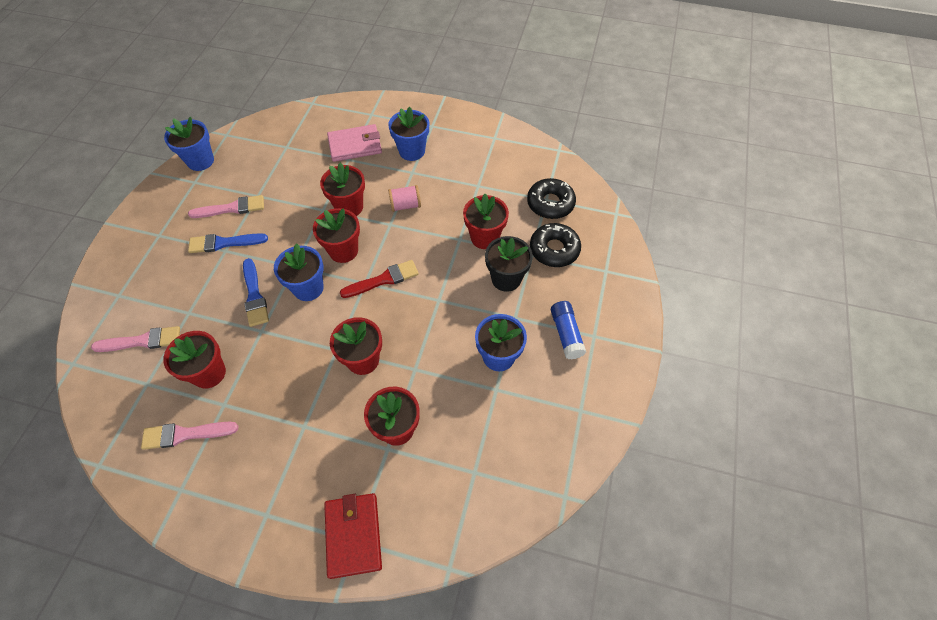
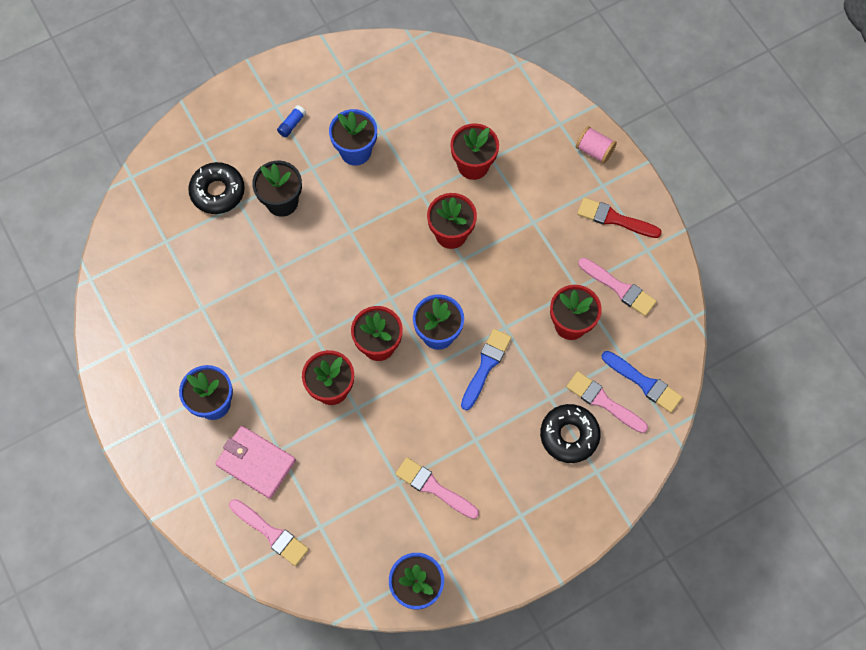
camera: 135 degrees left, 10 degrees up
blue brush [188,233,268,253] -> blue brush moved to [602,351,682,413]
red wallet [324,493,382,579] -> none
red brush [340,260,419,298] -> red brush moved to [577,197,662,238]
pink spool [388,185,421,212] -> pink spool moved to [576,126,617,164]
red flower pot [463,194,509,249] -> none
black donut [527,178,576,219] -> black donut moved to [540,404,600,463]
blue glue stick [551,301,586,359] -> blue glue stick [277,105,306,138], size x0.61
none -> pink brush [229,499,309,566]

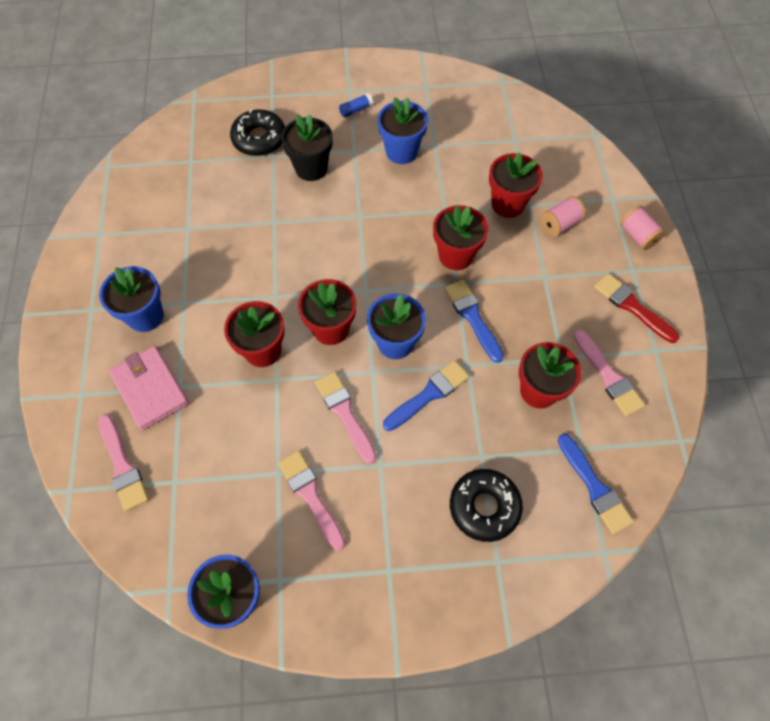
camera: 25 degrees right, 5 degrees down
pink brush [566,371,648,433] -> pink brush moved to [315,372,376,464]
none -> blue brush [444,280,504,363]
none -> pink spool [540,196,586,237]

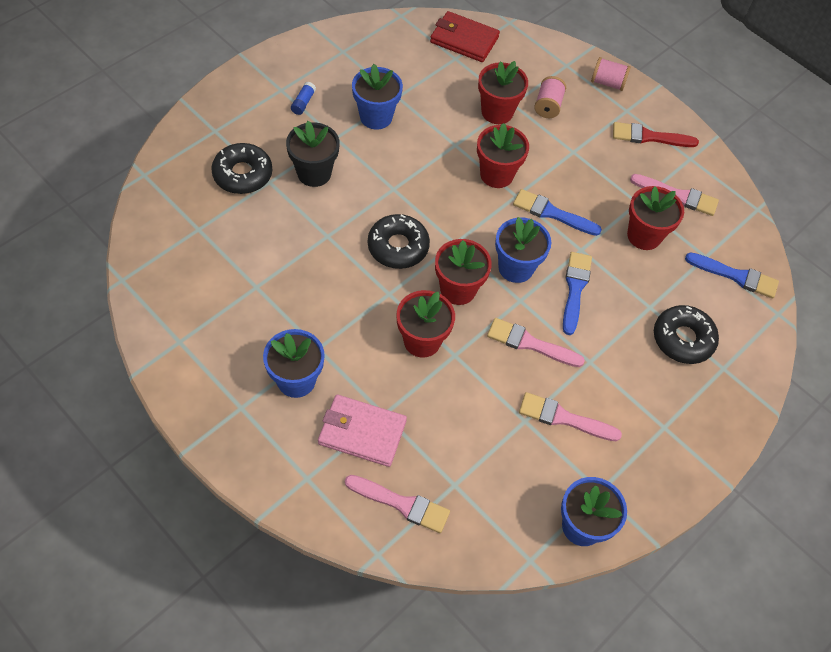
camera: 45 degrees left, 5 degrees down
none -> black donut [368,214,430,269]
none -> red wallet [430,11,500,62]

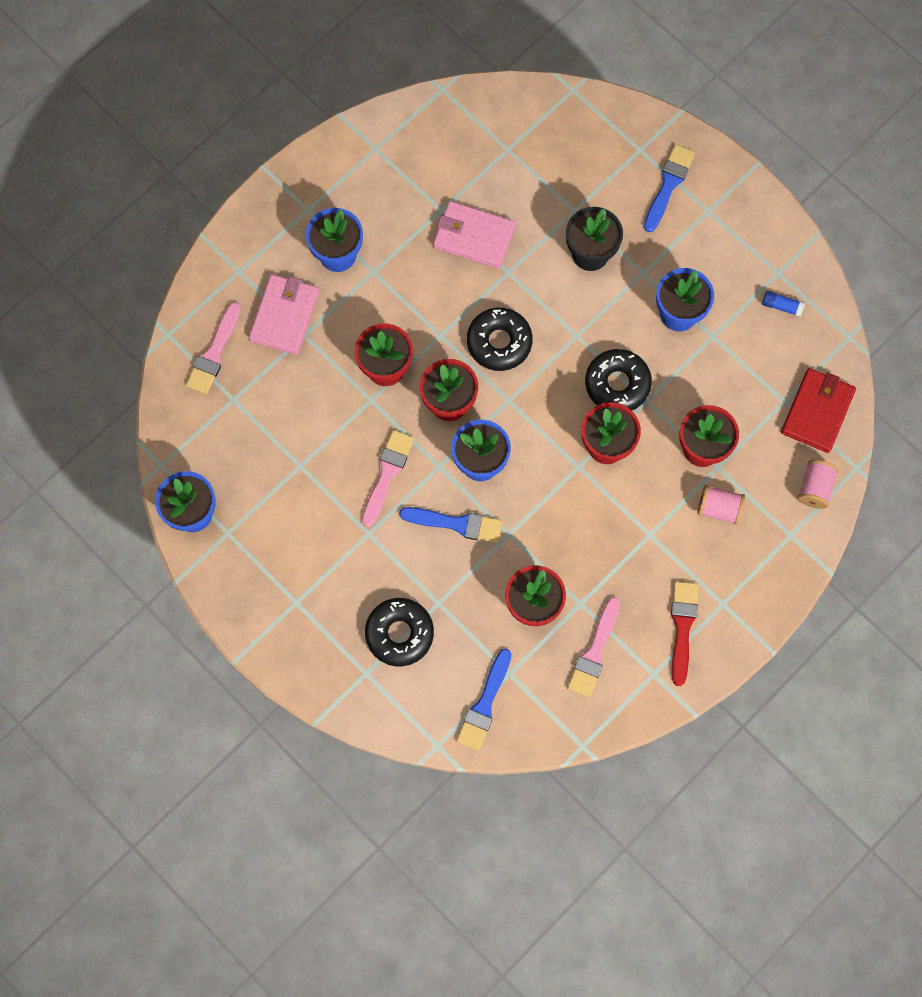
camera: 95 degrees right, 15 degrees up
black donut [211,143,272,194] -> black donut moved to [585,349,652,410]
blue glue stick [291,82,316,115] -> blue glue stick moved to [762,291,805,317]
blue brush [513,189,602,236] -> blue brush moved to [644,144,695,232]
pink brush [519,392,622,442] -> none
pink spool [591,57,631,91] -> pink spool moved to [797,460,839,509]
none -> pink wallet [433,201,516,269]

